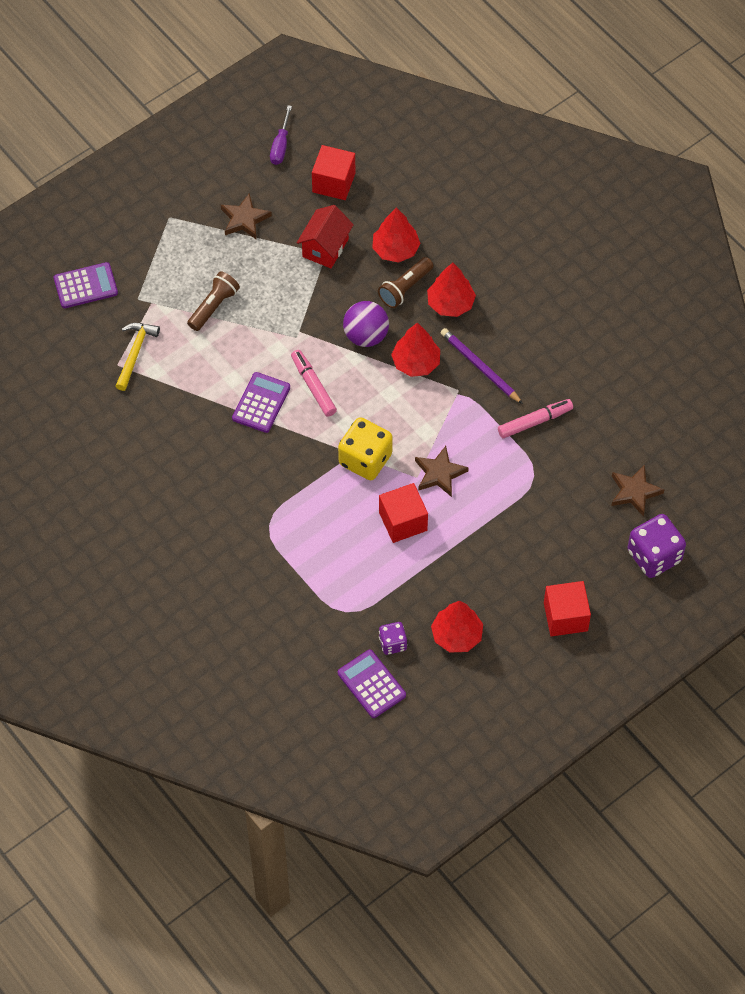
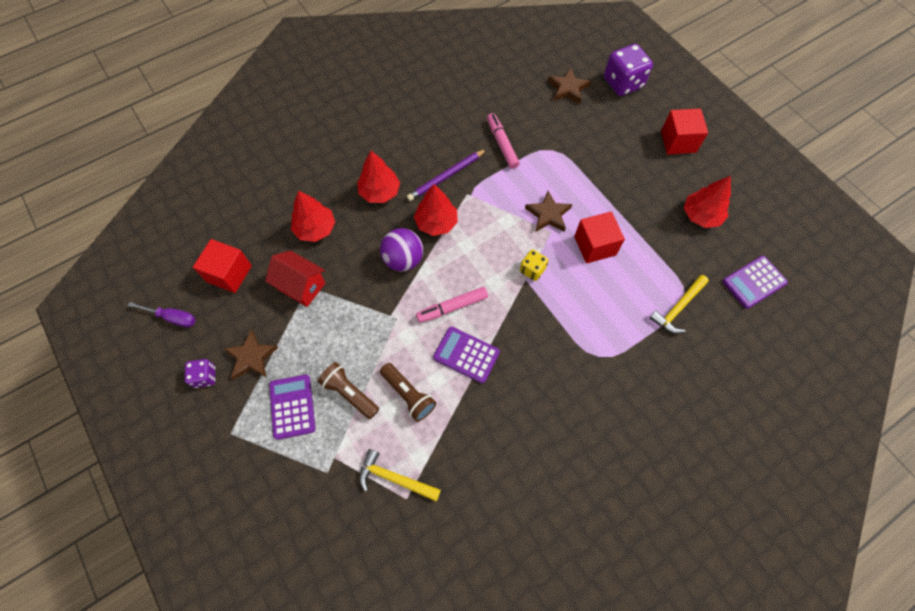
camera: 85 degrees left, 5 degrees up
purple calculator [54,262,118,308] -> purple calculator moved to [269,374,315,440]
yellow dice [338,417,393,480] -> yellow dice [520,249,548,281], size x0.55
brown flashlight [378,257,433,308] -> brown flashlight moved to [380,363,436,422]
purple dice [379,622,407,655] -> purple dice moved to [185,359,215,388]
none -> yellow hammer [649,275,709,334]

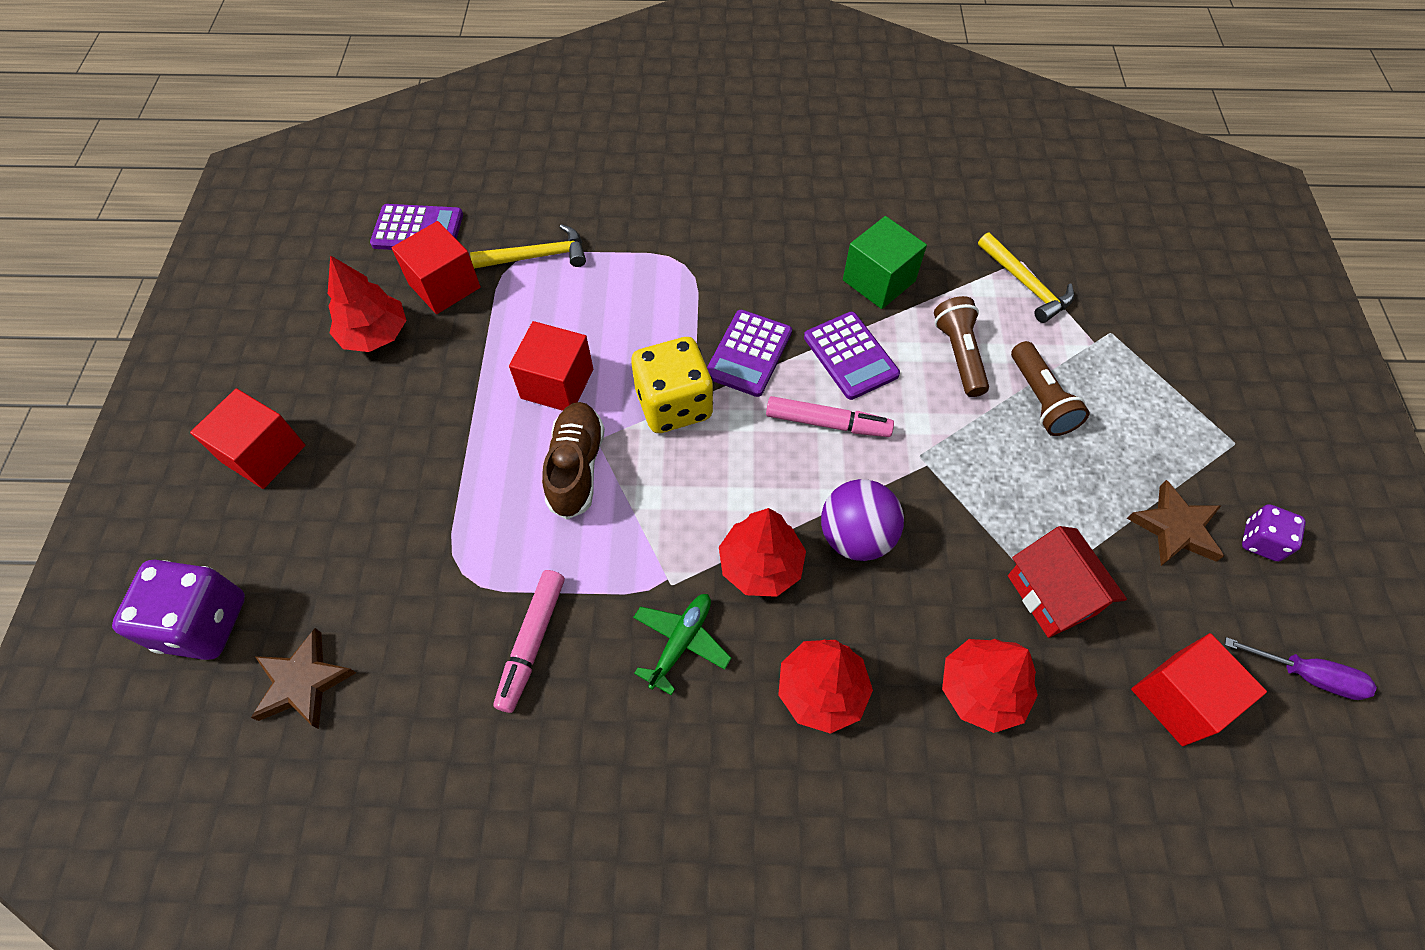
camera: 145 degrees left, 5 degrees down
purple screwdriver [128,302,196,327] -> purple screwdriver turned 150 degrees clockwise [1225,637,1377,700]
purple calculator [269,374,315,440] -> purple calculator moved to [707,310,792,397]
purple pencil [407,149,487,201] -> green plane [633,594,731,696]
yellow dice [520,249,548,281] -> yellow dice [631,337,713,433], size x1.82
brown star [525,191,572,232] -> brown shoe [542,402,605,520]
none -> red cube [392,221,481,314]
none -> green cube [843,216,927,309]

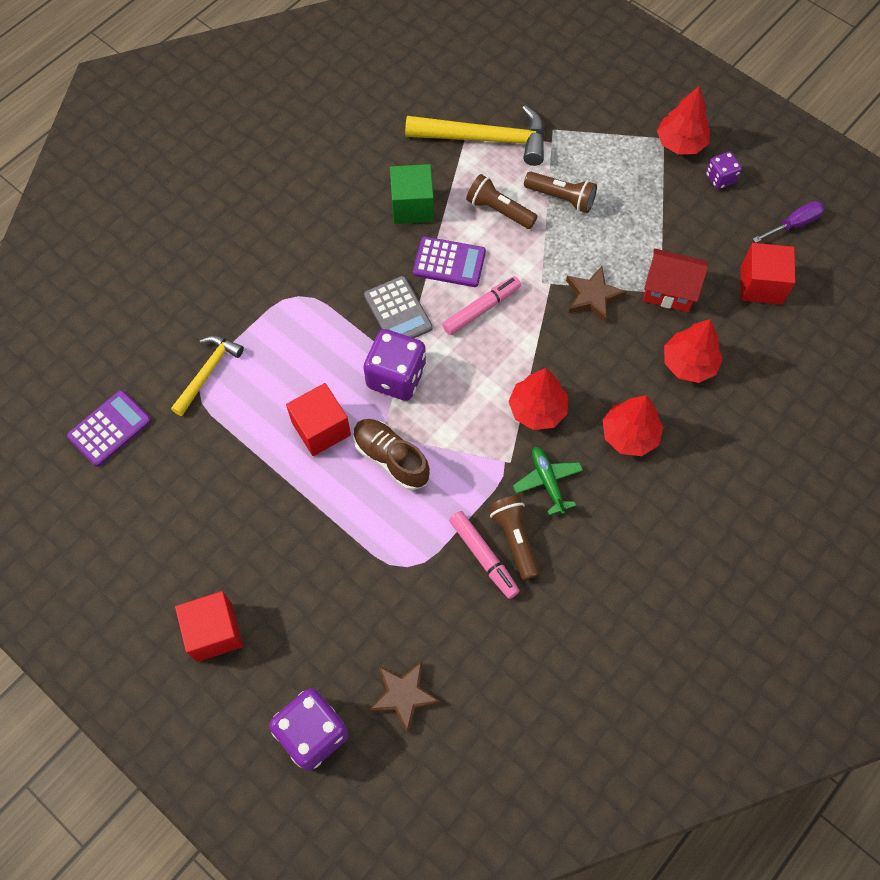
camera: 50 degrees left, 5 degrees up
red tree [328,255,407,352] -> red tree moved to [657,86,710,155]
red cube [392,221,481,314] -> none
yellow dice [631,337,713,433] -> purple dice [363,329,426,401]
purple calculator [707,310,792,397] -> grey calculator [364,276,433,338]
purple ball [821,479,904,561] -> none
yellow hammer [978,232,1074,323] -> yellow hammer [405,105,545,166], size x1.67
brown star [1127,480,1224,566] -> brown star moved to [566,266,627,323]
none -> brown flashlight [488,495,540,580]

